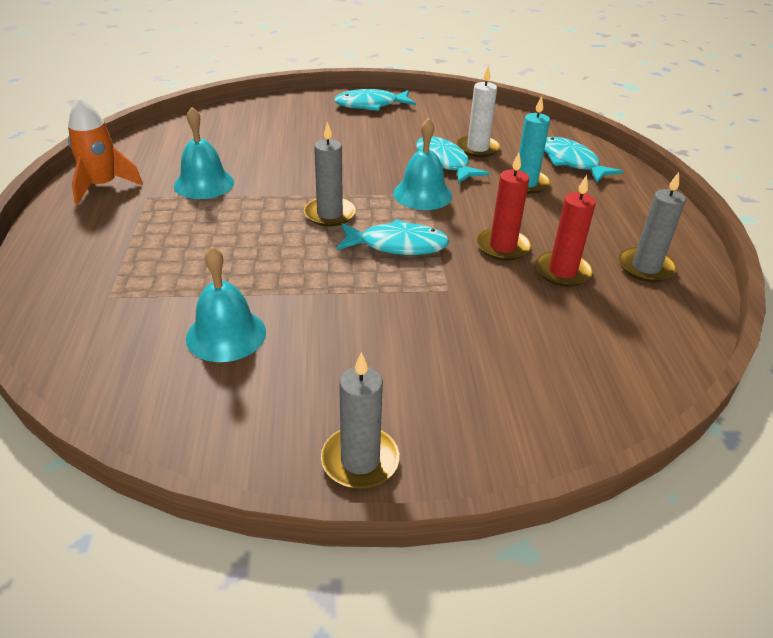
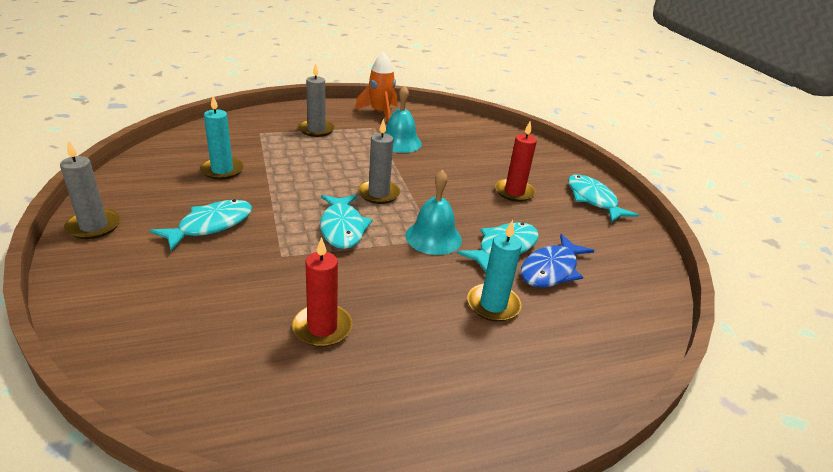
camera: 75 degrees right, 5 degrees down
turquoise bell [186,246,266,362] -> turquoise candle [200,96,244,180]
white candle [456,65,500,157] -> blue fish [521,234,594,288]
red candle [476,153,531,261] -> red candle moved to [495,121,537,202]
turquoise fish [544,137,624,183] -> turquoise fish moved to [150,199,252,251]
grey candle [619,172,686,282] -> grey candle moved to [298,63,335,137]

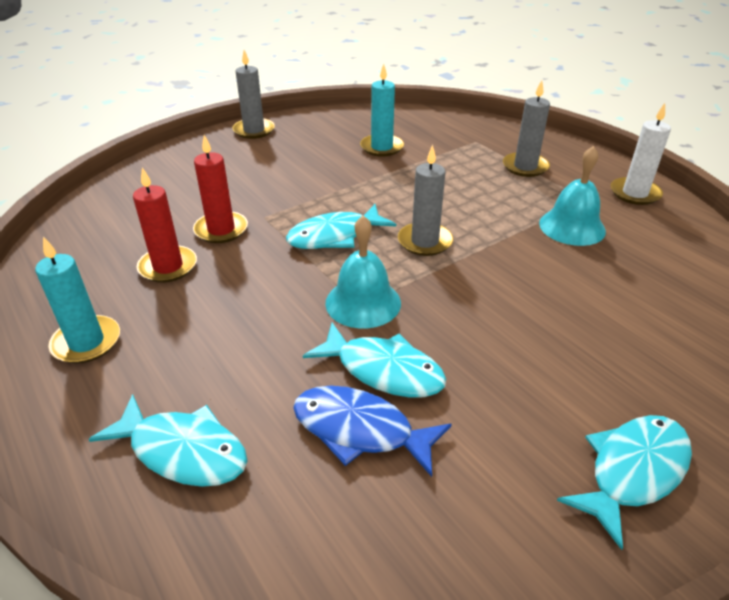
camera: 75 degrees right, 5 degrees up
turquoise fish [150,199,252,251] -> turquoise fish moved to [89,394,248,487]
orange rocket [355,52,398,123] -> white candle [611,103,671,205]
turquoise candle [467,220,522,322] -> turquoise candle moved to [35,236,120,364]
red candle [495,121,537,202] -> red candle moved to [193,135,248,243]

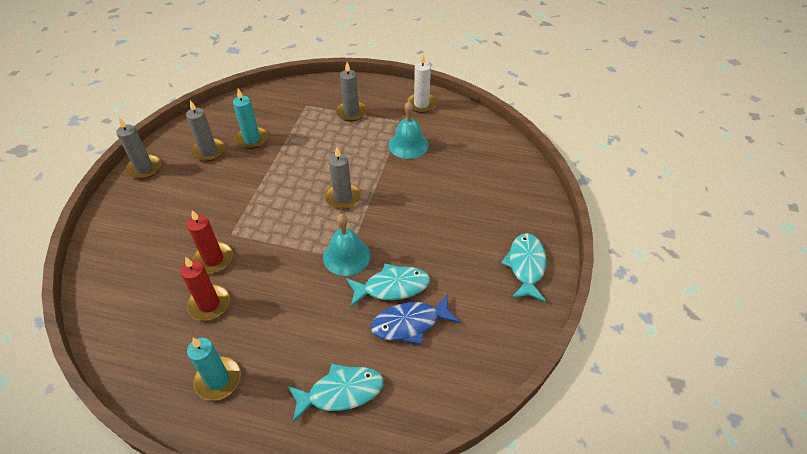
camera: 40 degrees left, 10 degrees up
turquoise fish [286,204,396,249] -> none
none -> grey candle [186,100,225,162]

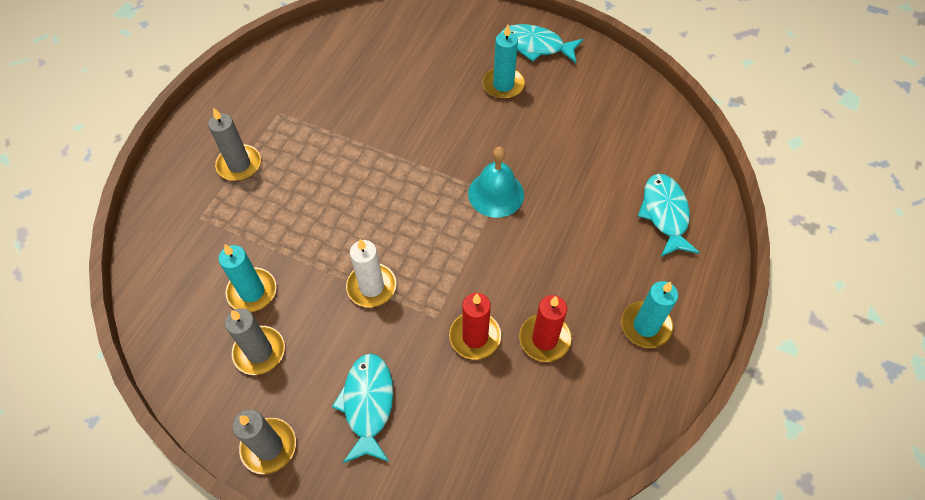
camera: 80 degrees left, 10 degrees up
grey candle [325,147,361,210] -> none
turquoise fish [346,263,430,307] -> turquoise fish moved to [332,353,393,463]
blue fish [371,294,460,344] -> none
turquoise bell [389,101,428,159] -> none
white candle [406,54,437,113] -> white candle moved to [346,239,396,307]
none -> turquoise candle [483,24,525,99]

